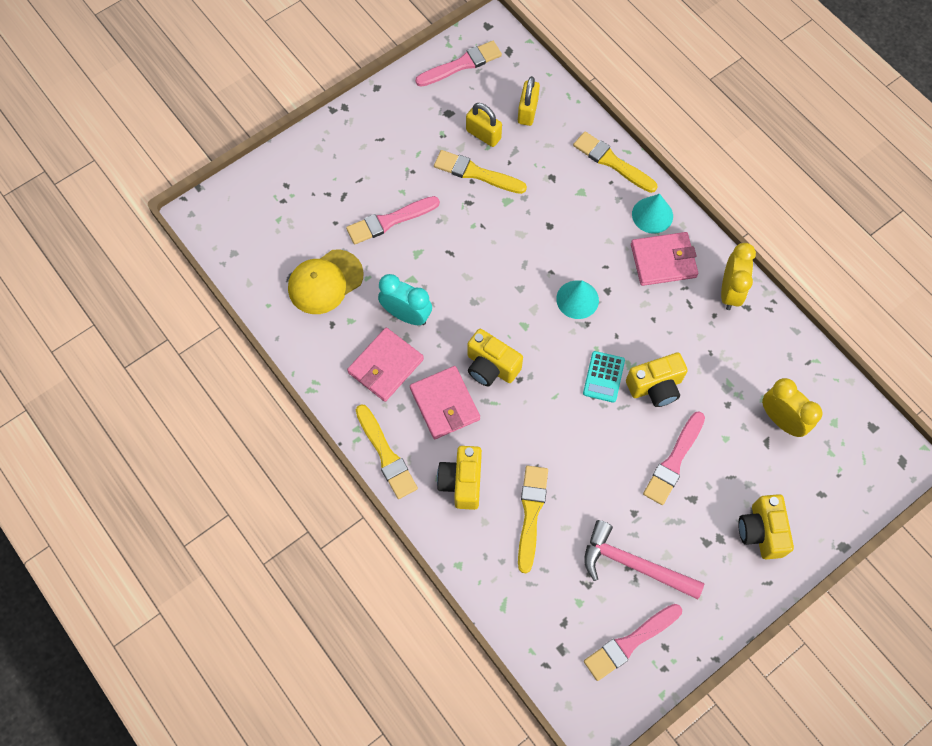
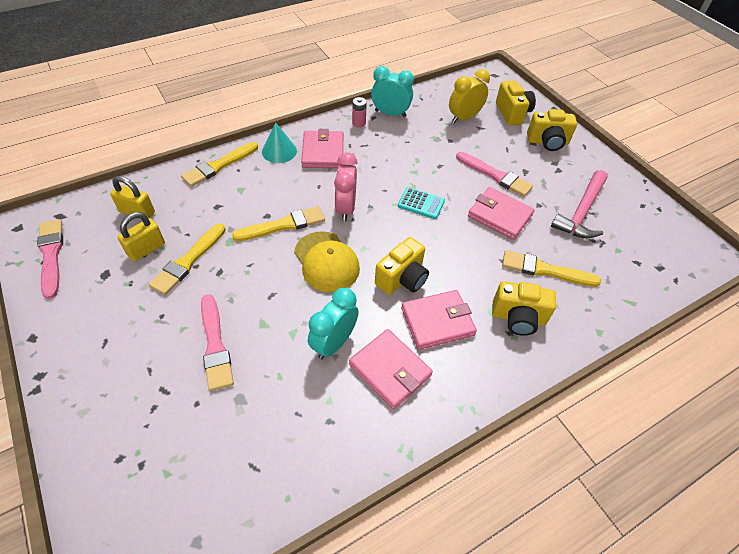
camera: 85 degrees left, 15 degrees down
yellow cap [288,250,364,314] -> yellow cap moved to [294,231,360,292]
yellow brush [356,404,418,499] -> yellow brush moved to [232,206,325,241]
turquoise cone [556,280,599,319] -> pink clock [334,152,358,221]
pink brush [584,604,682,681] -> none
yellow camera [626,352,688,407] -> yellow camera moved to [496,80,536,125]
yellow clock [721,243,756,310] -> pink battery [352,97,367,128]
none -> turquoise clock [371,66,414,117]
none -> pink wallet [468,187,535,240]

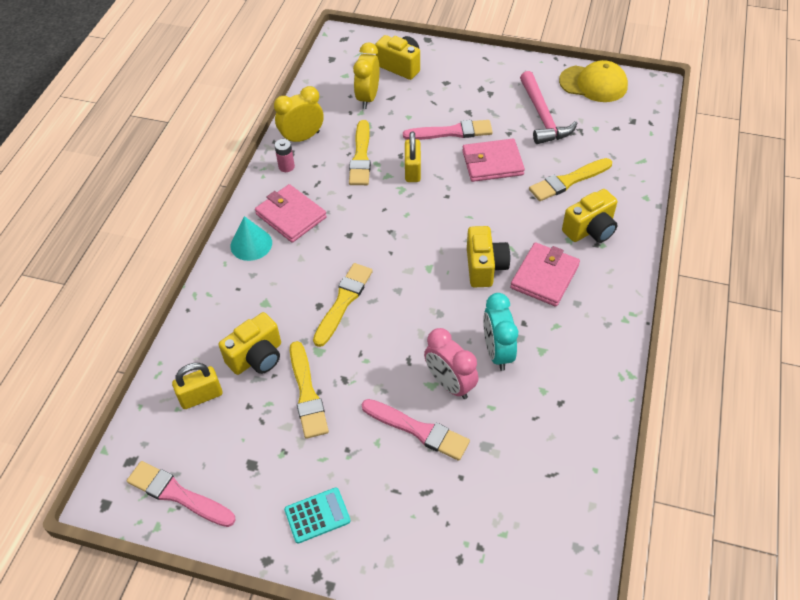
camera: 40 degrees left, 0 degrees up
yellow padlock [118,212,165,261] -> yellow padlock moved to [405,131,421,182]
yellow brush [181,142,258,187] -> yellow brush moved to [349,120,371,185]
yellow cap [294,231,360,292] -> yellow cap moved to [559,60,628,102]
pink clock [334,152,358,221] -> pink clock moved to [424,328,478,399]
pink wallet [349,329,433,409] -> none
turquoise clock [371,66,414,117] -> yellow clock [274,86,324,142]
turquoise calculator [398,187,445,219] -> turquoise calculator moved to [284,487,351,544]
yellow camera [527,109,577,151] -> yellow camera moved to [219,312,281,375]

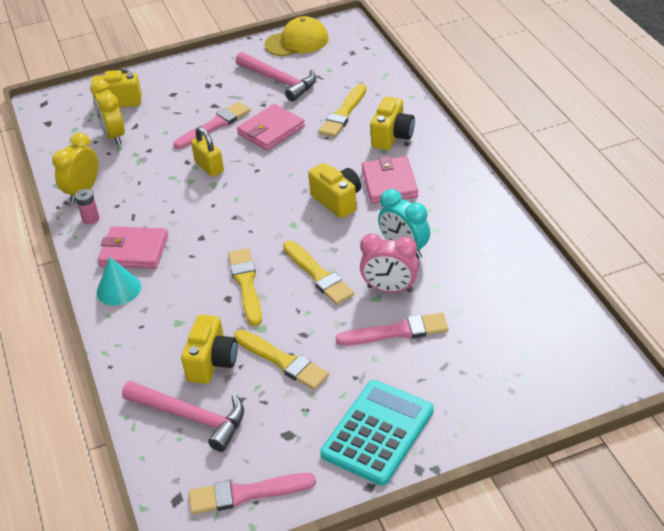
camera: 35 degrees left, 10 degrees down
yellow padlock [172,363,223,409] -> pink hammer [122,381,244,452]
turquoise calculator [284,487,351,544] -> turquoise calculator [320,380,434,486], size x1.87
yellow brush [349,120,371,185] -> yellow brush moved to [283,240,354,305]

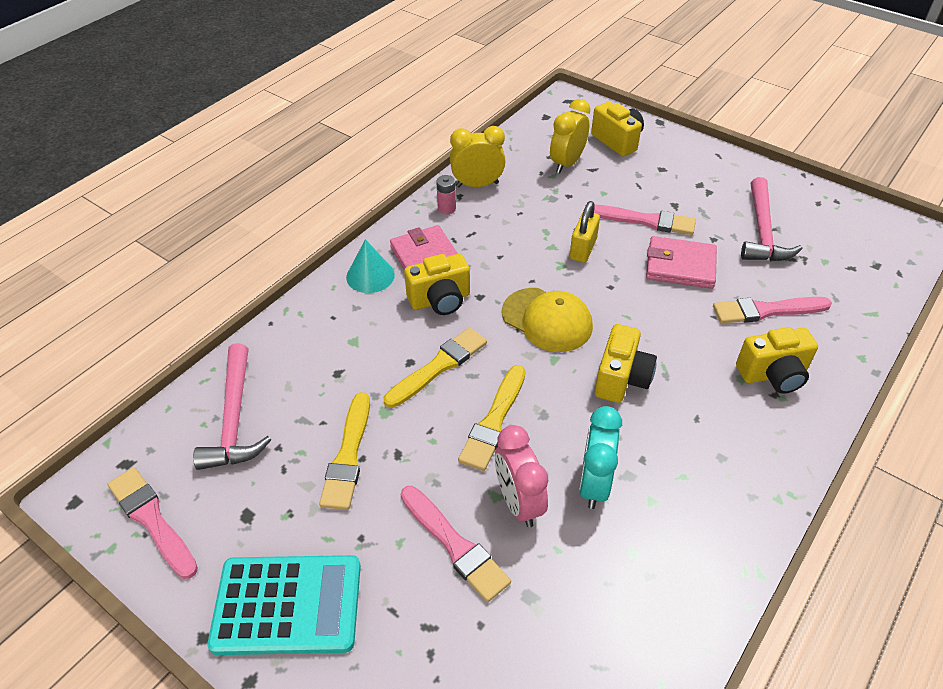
camera: 55 degrees right, 5 degrees up
yellow camera [181,315,238,384] -> yellow camera moved to [404,254,470,315]
yellow cap [265,16,329,56] -> yellow cap moved to [502,288,593,352]
yellow brush [319,83,367,137] -> pink brush [713,297,832,324]
pink wallet [362,156,418,204] -> none

